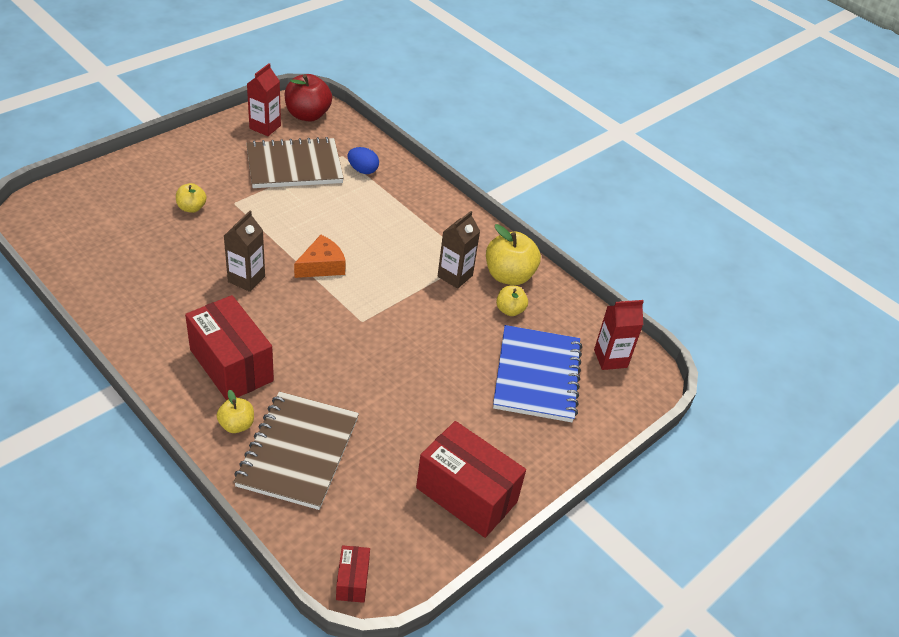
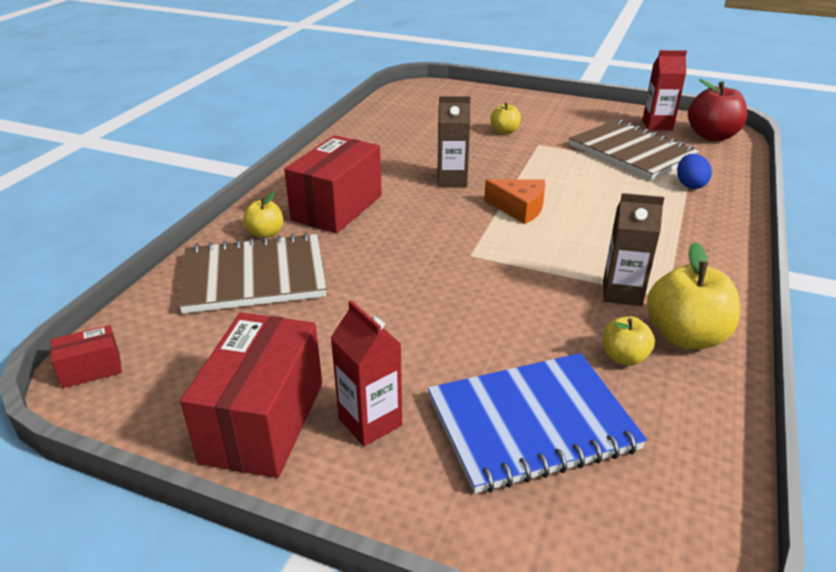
camera: 70 degrees right, 10 degrees down
red carton [594,300,644,370] -> red carton moved to [331,300,402,446]

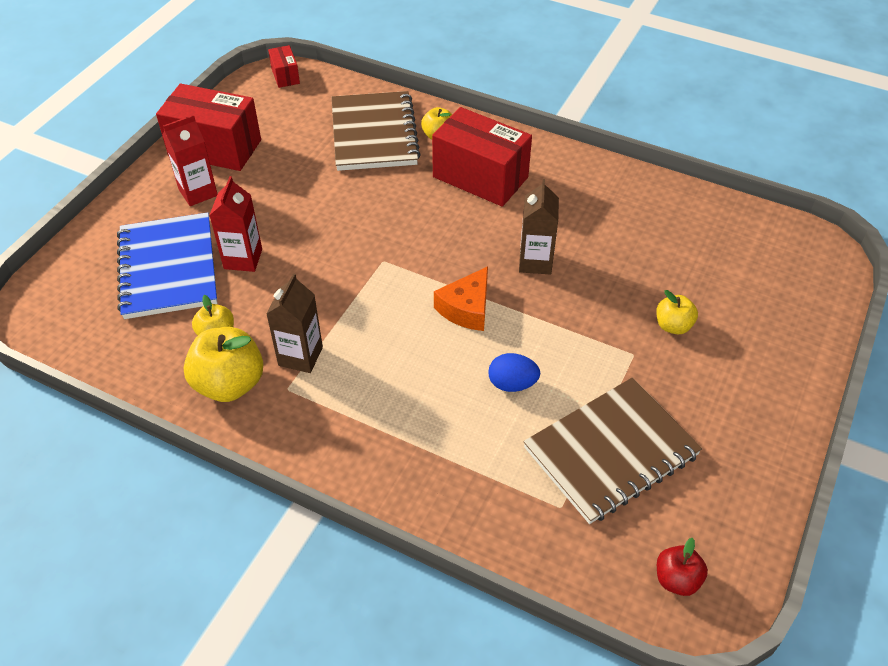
camera: 95 degrees right, 15 degrees up
red carton [642,50,687,130] -> red carton moved to [209,176,262,272]
blue egg [677,154,712,189] -> blue egg moved to [488,353,540,392]
red apple [688,79,748,141] -> red apple [657,538,708,596], size x0.56

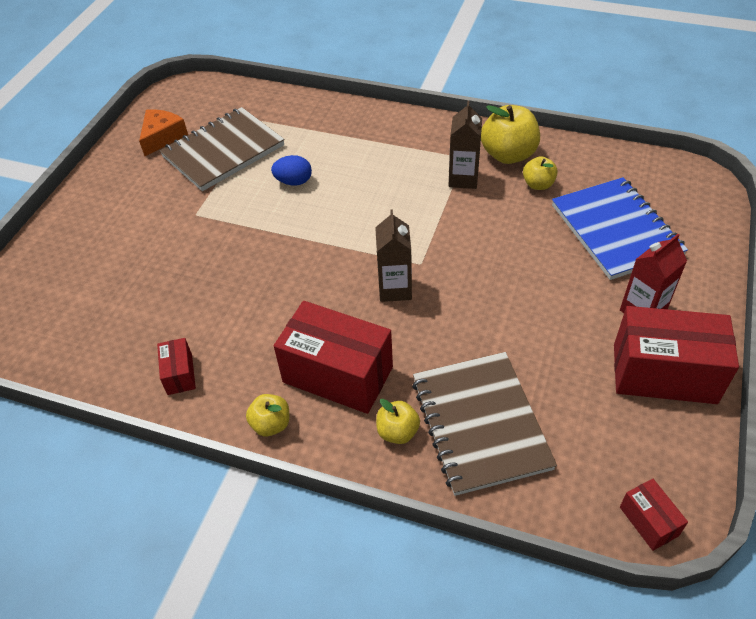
camera: 175 degrees right, 0 degrees up
red carton [209,176,262,272] -> none
orange cheese [434,266,488,331] -> orange cheese moved to [139,109,188,156]
brown carton [519,179,559,274] -> brown carton moved to [375,210,412,302]
yellow apple [656,290,698,334] -> yellow apple moved to [246,394,289,436]
red apple [657,538,708,596] -> none
none -> red box [157,338,196,395]

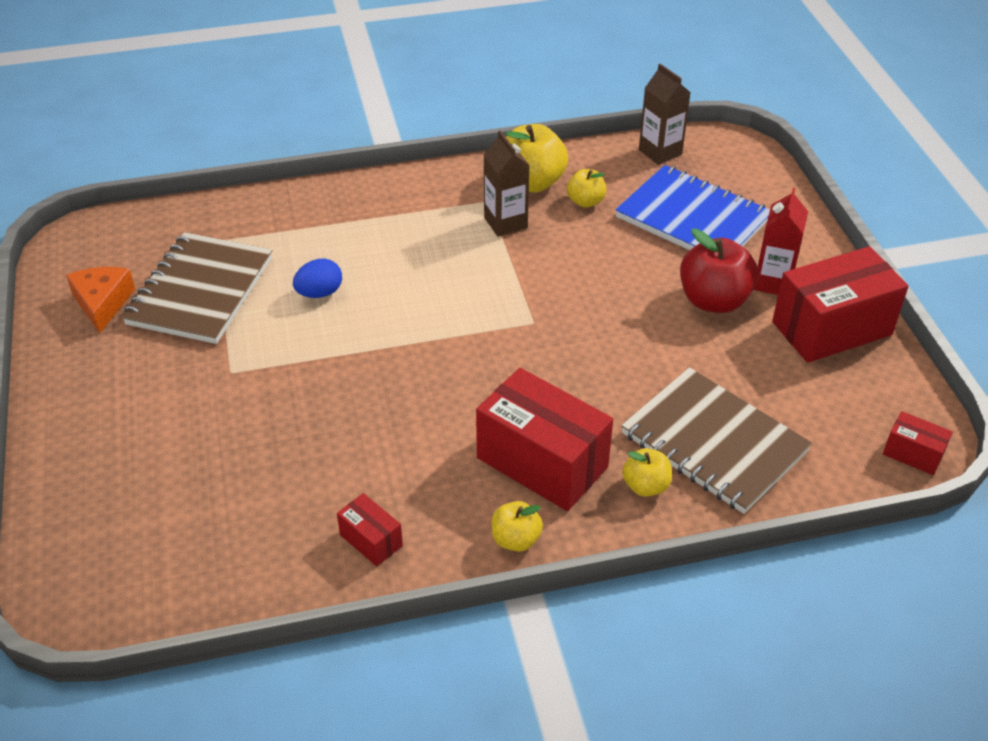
camera: 35 degrees left, 5 degrees down
red box [274,301,393,414] -> red box turned 45 degrees clockwise [476,368,613,511]
brown carton [375,210,412,302] -> brown carton moved to [639,64,690,165]
none -> red apple [680,228,758,313]

